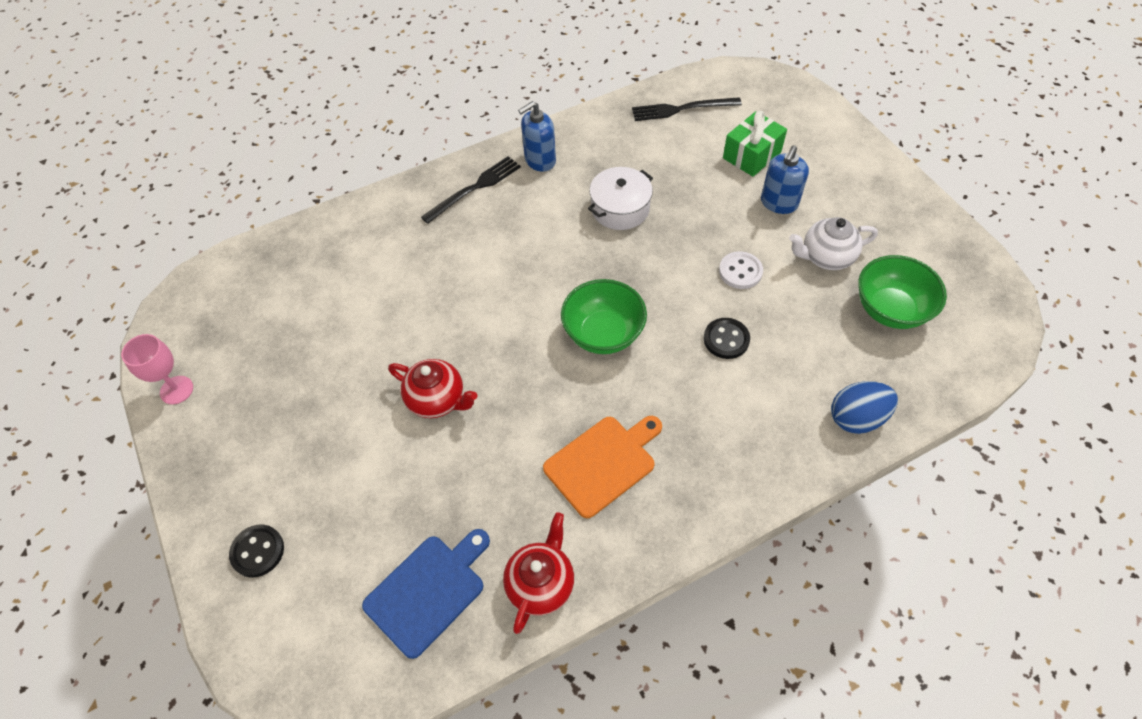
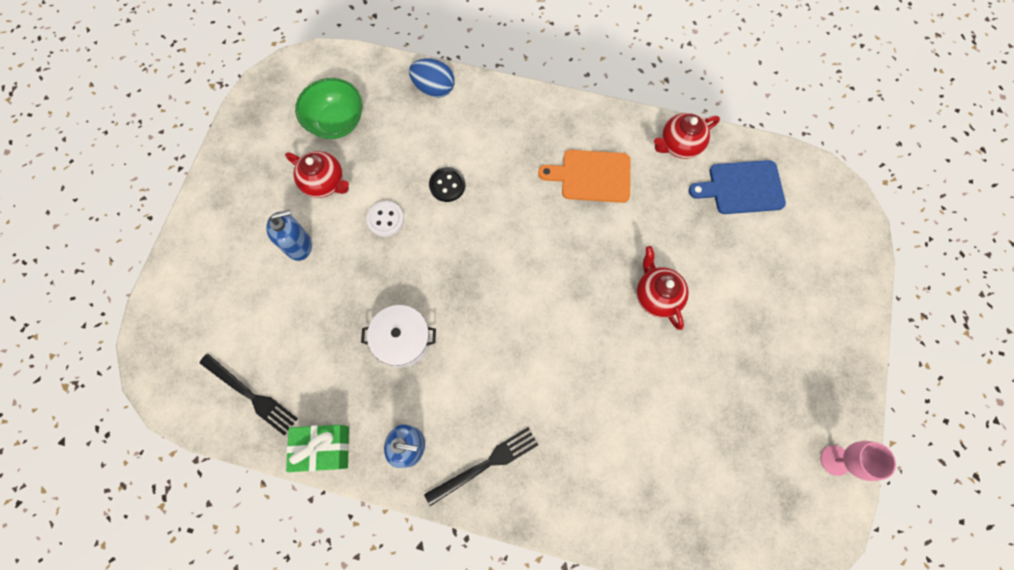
camera: 140 degrees left, 15 degrees up
black button [229,525,284,577] -> none
black fork [421,156,521,224] -> black fork turned 150 degrees clockwise [424,427,538,506]
green bowl [561,279,647,354] -> none
green gift [723,111,787,177] -> green gift moved to [286,425,349,472]
white teapot [789,217,878,270] -> red teapot [285,151,349,198]

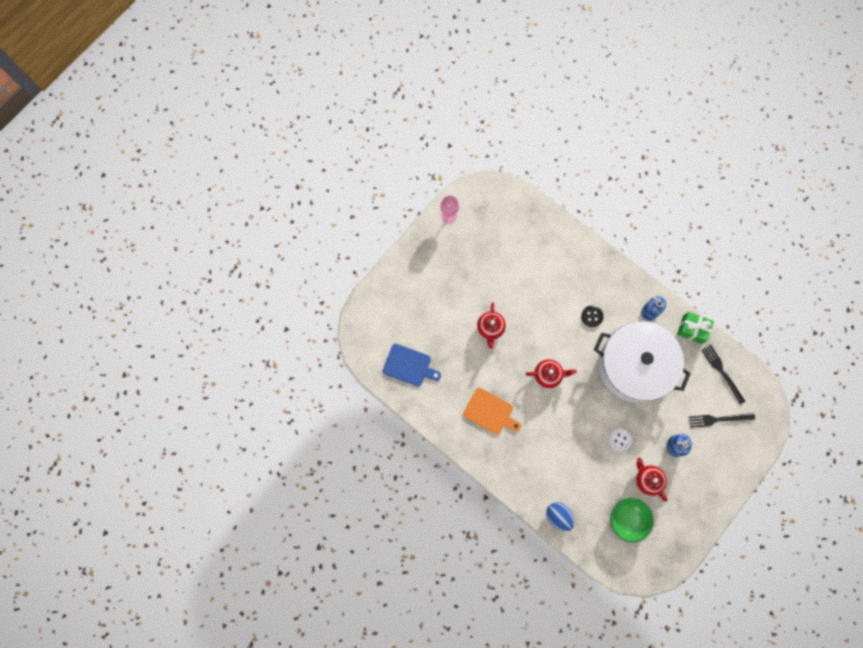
camera: 155 degrees left, 5 degrees up
white pot [361,305,436,368] -> white pot [594,321,691,403], size x2.31
black fork [424,427,538,506] -> black fork moved to [689,413,755,428]
black button [429,167,465,202] -> black button moved to [581,305,604,327]
red teapot [654,113,720,159] -> red teapot moved to [525,359,577,388]

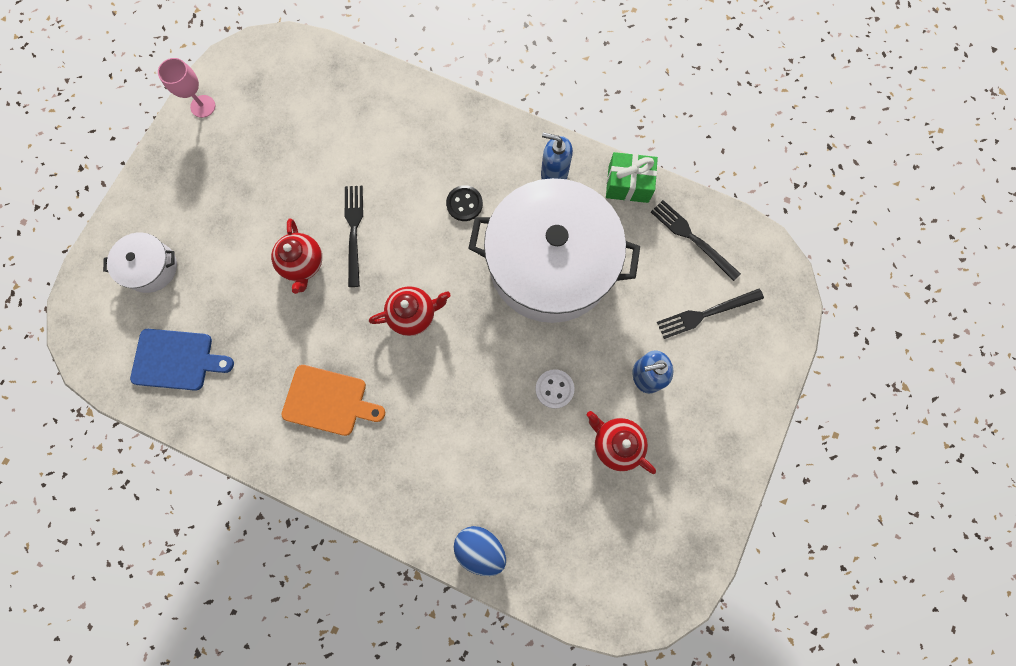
camera: 15 degrees left, 0 degrees up
green bowl [610,498,654,542] -> none
none -> white pot [103,232,177,293]
none -> black fork [345,186,363,287]

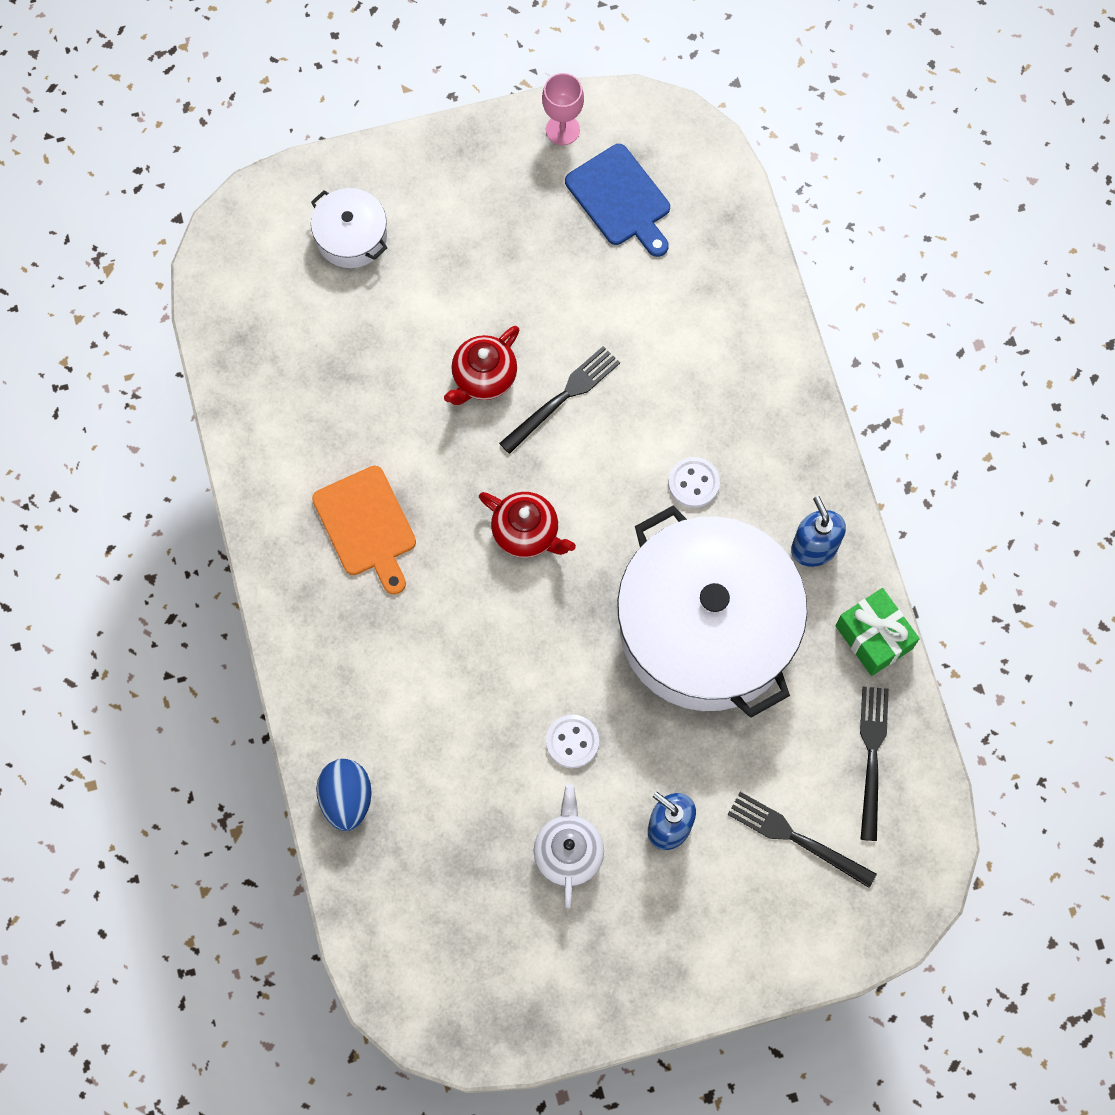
camera: 50 degrees right, 5 degrees down
blue cutting board [130,329,234,391] -> blue cutting board moved to [565,144,670,257]
black button [446,185,483,221] -> white button [668,457,720,508]
red teapot [587,411,656,474] -> white teapot [534,784,604,908]

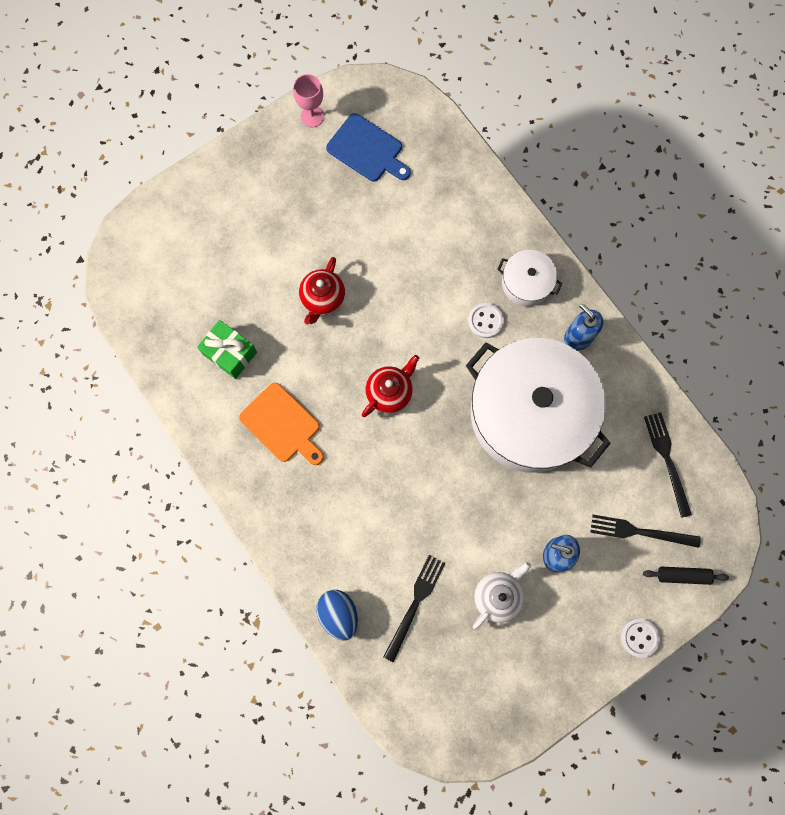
camera: 20 degrees left, 5 degrees up
white pot [311,188,388,268] -> white pot moved to [497,250,562,307]
red teapot [479,492,576,558] -> red teapot turned 60 degrees counterclockwise [361,355,419,417]
black fork [499,346,620,454] -> black fork moved to [383,555,445,662]
white teapot [534,784,604,908] -> white teapot turned 60 degrees clockwise [473,562,531,629]
white button [546,715,599,768] -> white button moved to [621,618,660,658]
green gift [835,588,920,676] -> green gift moved to [197,320,257,379]
none -> black rolling pin [643,567,729,585]

